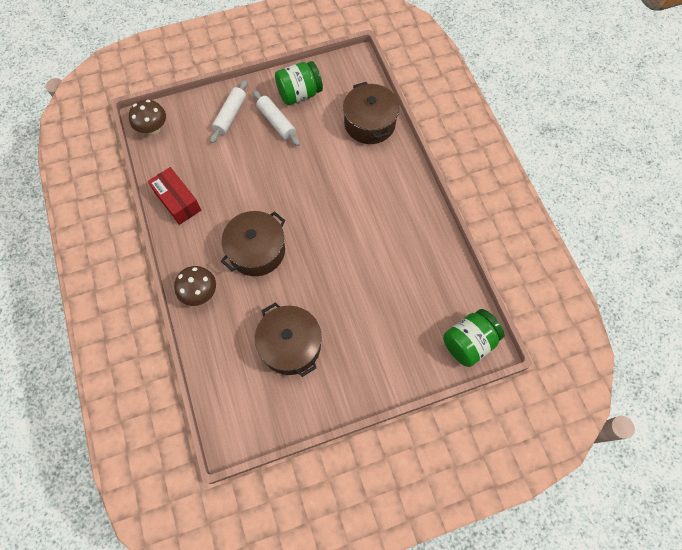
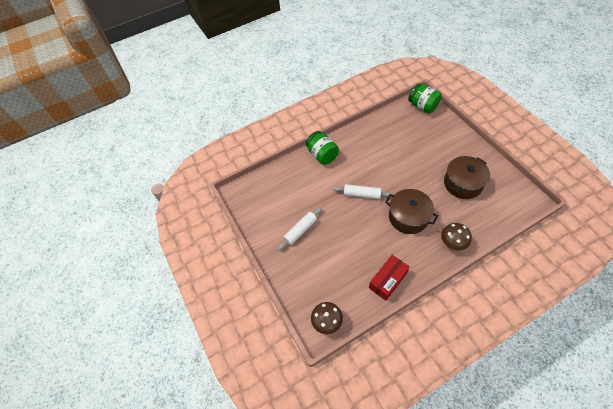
camera: 95 degrees left, 10 degrees down
white rolling pin [210,80,247,143] -> white rolling pin moved to [333,184,393,199]
green jar [275,61,323,105] -> green jar moved to [306,131,339,165]
brown pot [343,82,400,144] -> none

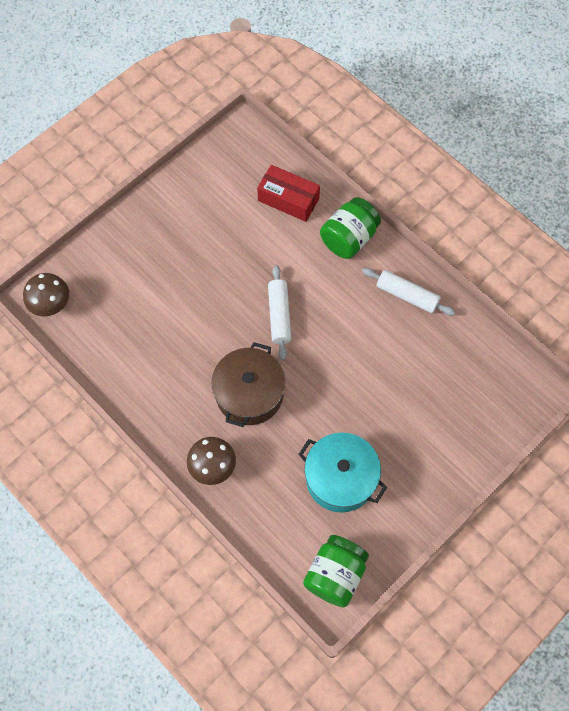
camera: 70 degrees right, 10 degrees up
white rolling pin [278,207,322,250] -> white rolling pin moved to [362,268,456,316]
red box [369,255,410,301] -> red box moved to [257,165,320,222]
green jar [408,83,442,113] -> green jar moved to [303,535,369,607]
brown pot [444,156,490,199] -> turquoise pot [298,432,387,513]

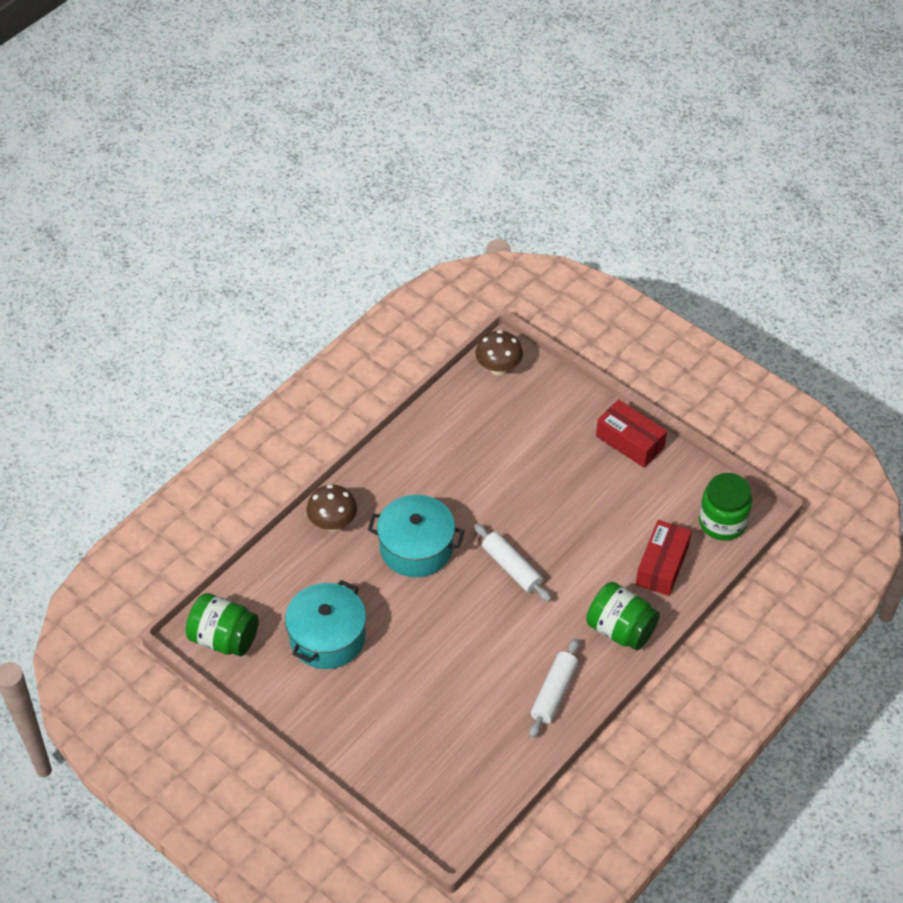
camera: 85 degrees right, 15 degrees down
brown pot [211,342,285,427] -> turquoise pot [368,495,464,577]
white rolling pin [268,265,291,360] -> white rolling pin turned 60 degrees clockwise [474,524,552,602]
none -> red box [596,399,667,468]
none -> green jar [699,473,752,541]

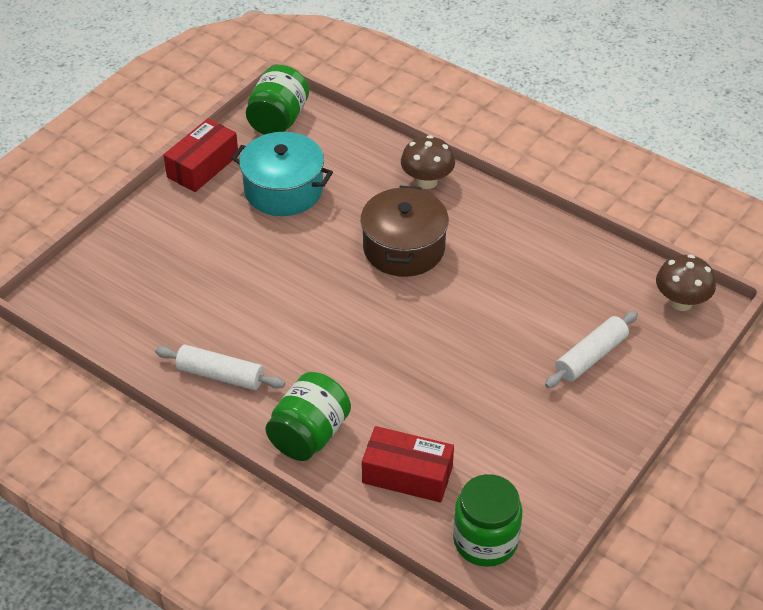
camera: 85 degrees right, 5 degrees down
turquoise pot [368,495,464,577] -> brown pot [361,186,449,277]
white rolling pin [474,524,552,602] -> white rolling pin moved to [545,311,638,388]
red box [596,399,667,468] -> red box moved to [164,118,238,192]

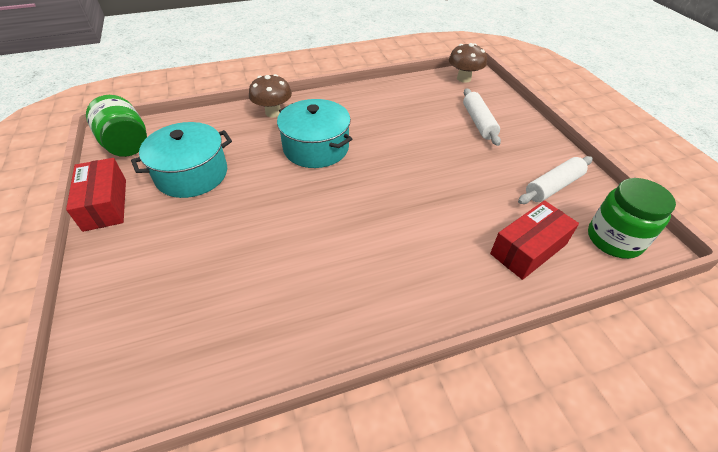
camera: 55 degrees left, 0 degrees up
white rolling pin [155,345,285,390] -> white rolling pin moved to [518,156,593,204]
green jar [265,372,351,461] -> none
brown pot [361,186,449,277] -> turquoise pot [277,99,352,168]

